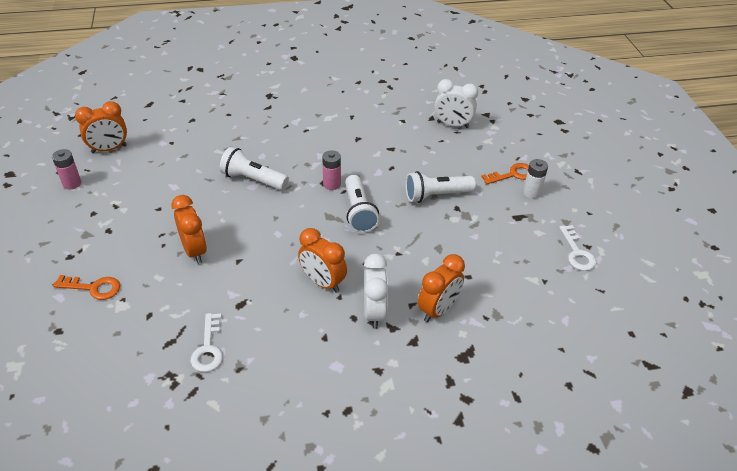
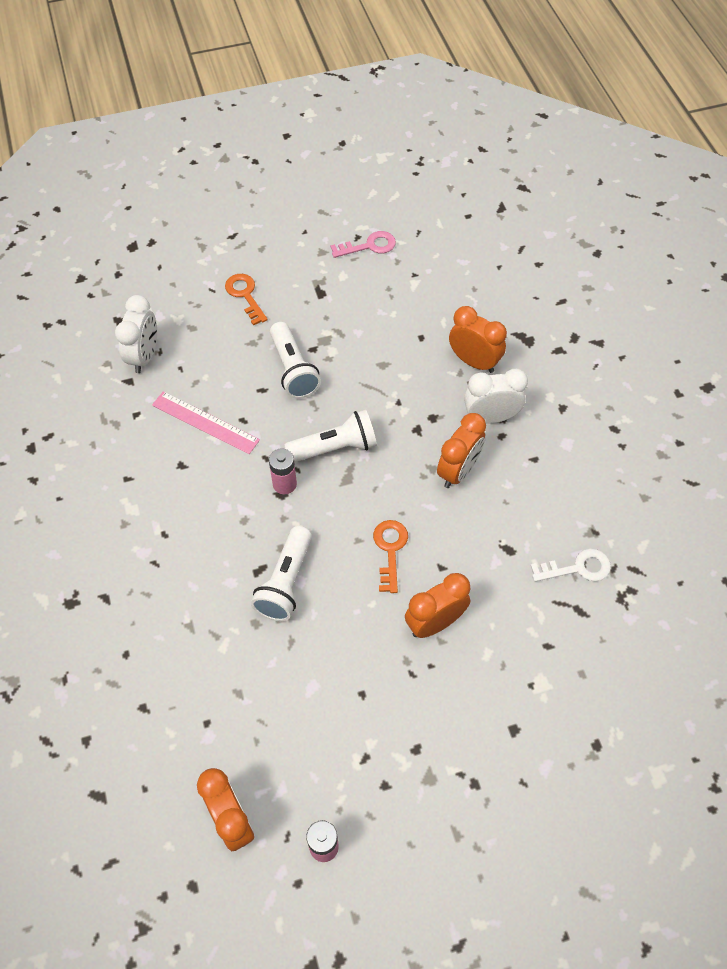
camera: 95 degrees left, 15 degrees up
orange key [53,275,120,300] -> orange key moved to [373,520,408,593]
white battery [523,159,548,199] -> none
white key [559,225,596,271] -> pink key [330,231,396,258]
none -> pink ruler [152,391,260,454]

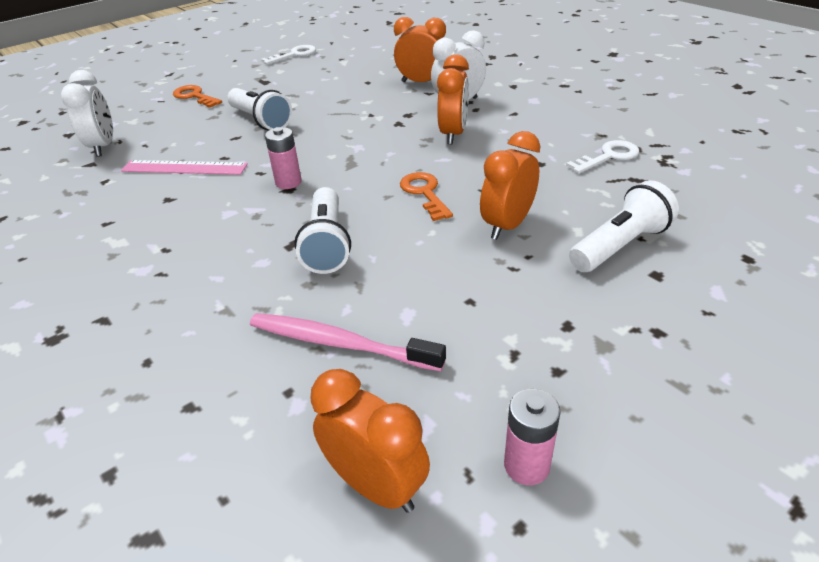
camera: 20 degrees left, 20 degrees down
white flashlight [284,410,377,463] -> white flashlight moved to [569,180,679,272]
pink key [330,231,396,258] -> white key [261,45,316,65]
none -> pink toothbrush [250,313,446,371]

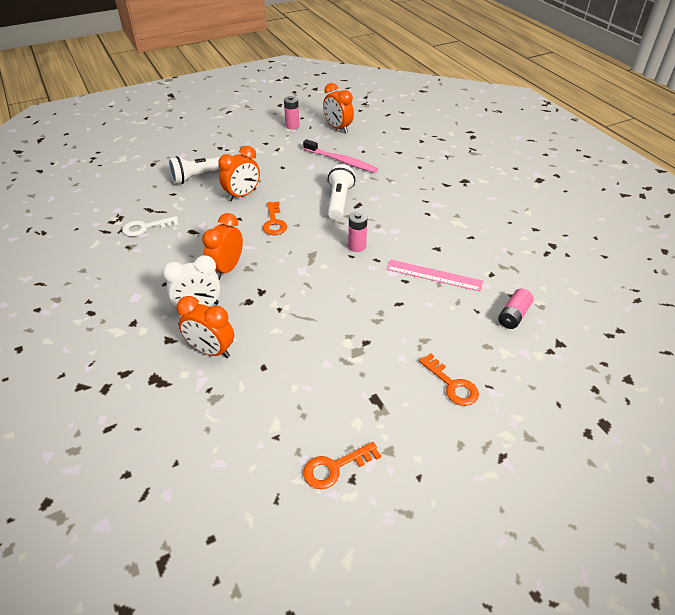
camera: 170 degrees left, 5 degrees up
white clock [61,70,113,157] -> pink battery [498,289,533,329]
white flashlight [227,88,292,130] -> none
white key [261,45,316,65] -> orange key [303,442,381,489]

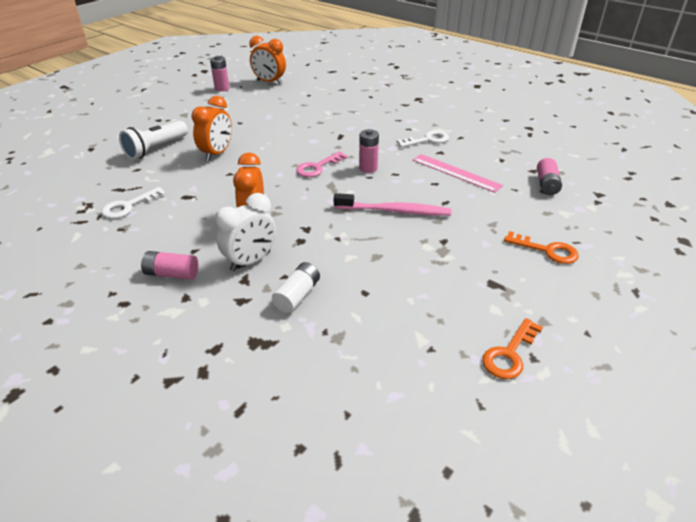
camera: 25 degrees left, 5 degrees down
orange clock [177,296,234,358] -> white battery [272,262,320,313]
orange key [263,202,287,235] -> none
pink toothbrush [303,139,378,173] -> pink toothbrush moved to [334,193,451,216]
white flashlight [328,164,355,220] -> none
pink ruler [386,260,483,291] -> pink ruler turned 45 degrees clockwise [413,154,503,193]
none -> pink battery [141,251,198,280]
none -> pink key [296,151,348,177]
none -> white key [396,130,449,147]

